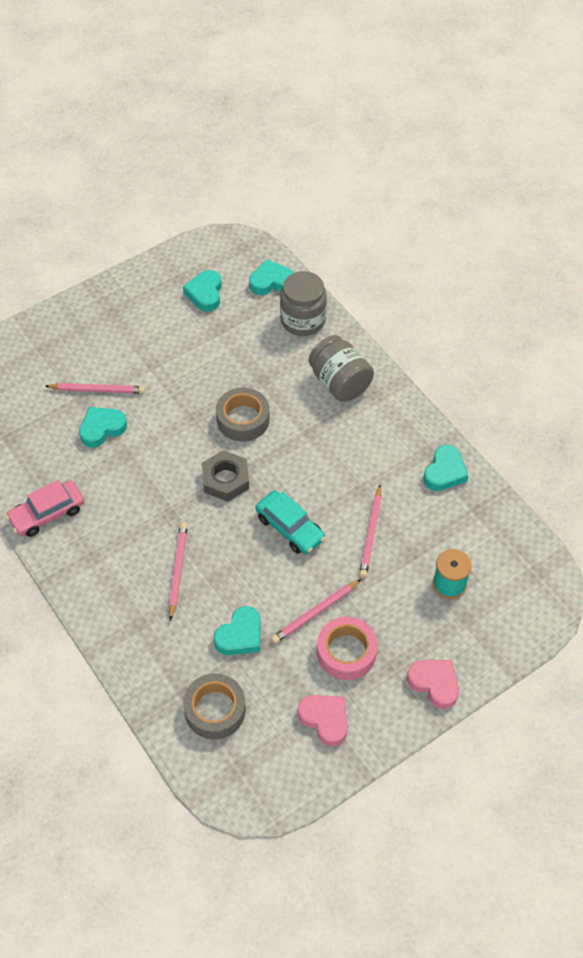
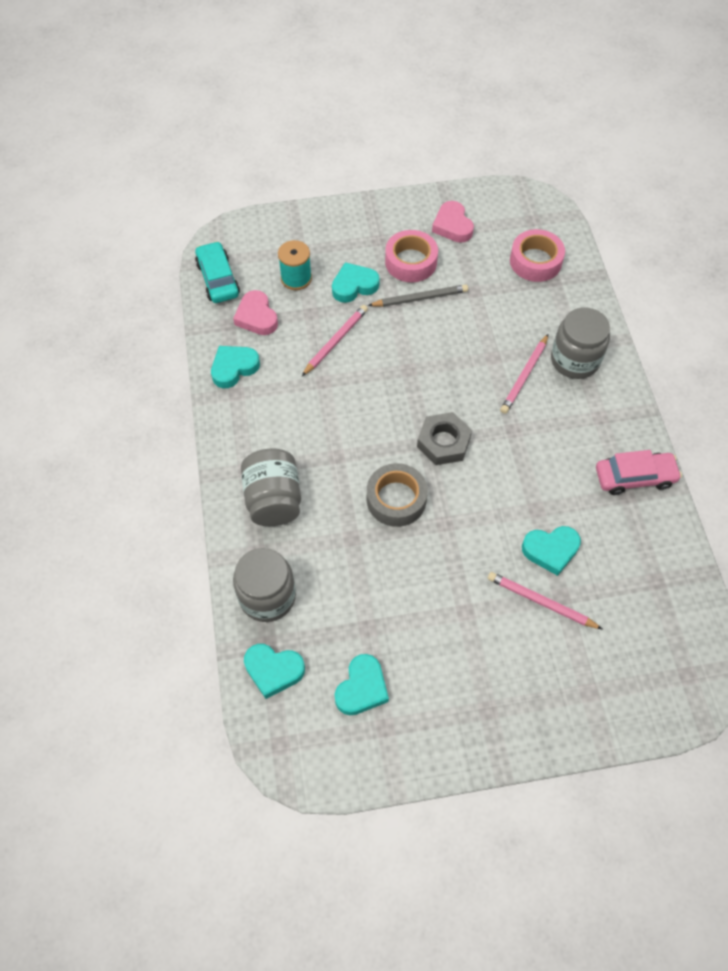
camera: 155 degrees left, 5 degrees up
grey tape [183,673,246,739] -> pink tape [510,229,565,282]
turquoise heart [214,606,261,655] -> turquoise heart moved to [332,262,380,303]
turquoise car [255,491,325,554] -> turquoise car moved to [195,241,240,303]
pink pencil [271,579,361,644] -> grey pencil [368,284,468,307]
pink heart [407,660,459,709] -> pink heart moved to [233,290,278,335]
none -> grey jar [551,308,610,379]

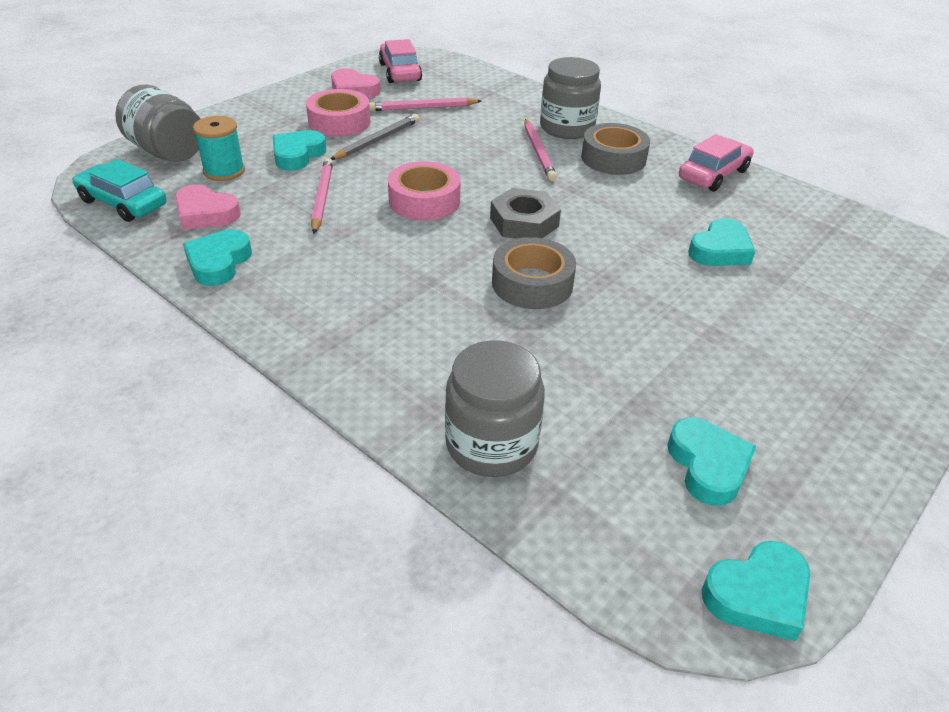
camera: 40 degrees left, 20 degrees down
grey jar [241,448,301,526] -> grey jar moved to [115,85,200,162]
turquoise heart [244,644,305,699] -> turquoise heart moved to [701,541,810,641]
pink pencil [488,572,602,629] -> pink pencil moved to [369,98,481,111]
pink tape [510,229,565,282] -> pink tape moved to [388,161,461,220]
none -> pink car [379,39,422,83]
none -> grey tape [581,123,650,175]

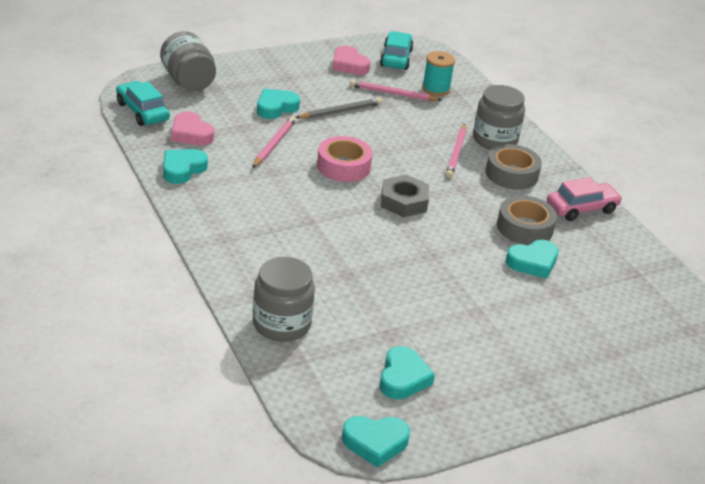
camera: 20 degrees right, 5 degrees down
turquoise spool [193,116,245,181] -> turquoise spool moved to [422,51,455,96]
pink tape [306,89,370,137] -> none
pink car [379,39,422,83] -> turquoise car [380,31,413,70]
grey tape [492,237,576,309] -> grey tape moved to [497,195,557,245]

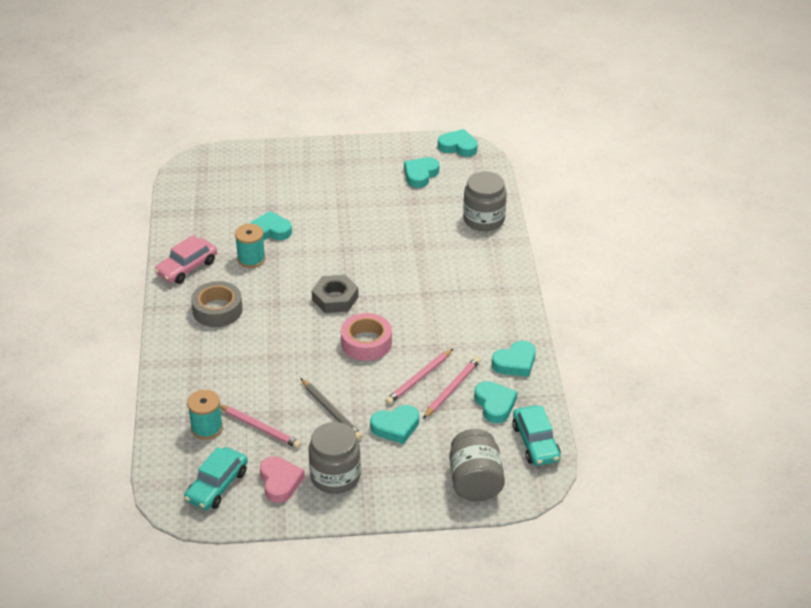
camera: 155 degrees left, 5 degrees up
pink heart [171,111,214,145] -> turquoise heart [474,381,517,423]
grey pencil [295,98,382,119] -> grey pencil turned 120 degrees counterclockwise [300,378,363,440]
pink pencil [446,124,466,178] -> pink pencil moved to [423,357,481,419]
grey jar [473,85,525,150] -> grey jar moved to [309,422,361,494]
grey tape [497,195,557,245] -> turquoise spool [235,224,266,268]
pink car [547,177,622,221] -> pink car turned 45 degrees counterclockwise [154,235,217,284]

